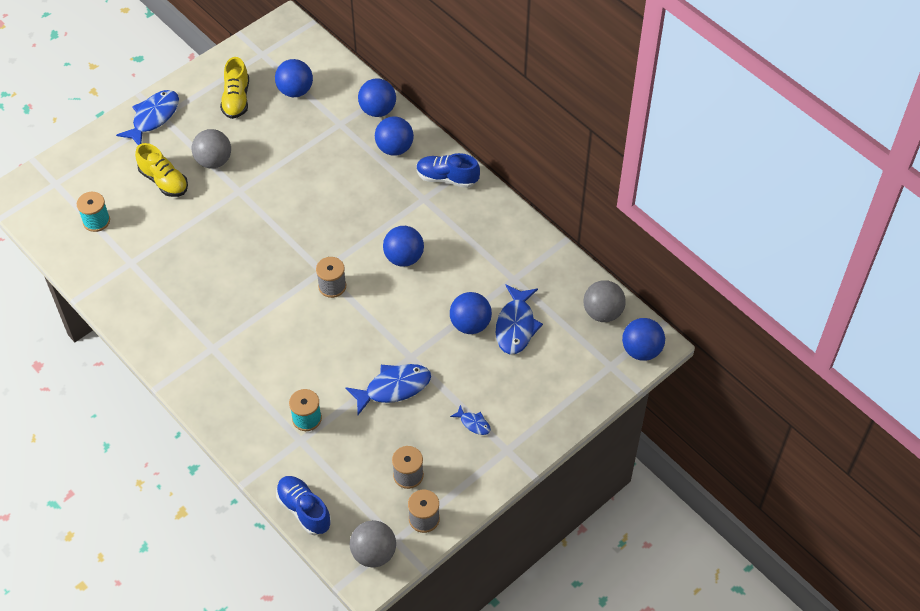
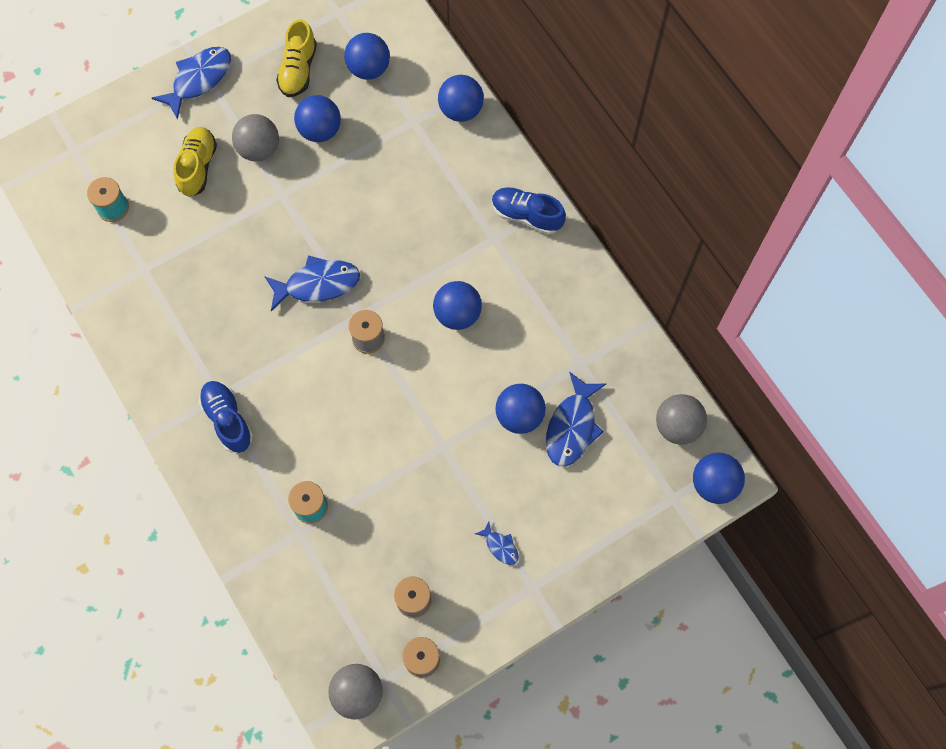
camera: 10 degrees right, 15 degrees up
yellow shoe [135,143,188,197] -> yellow shoe turned 135 degrees counterclockwise [174,127,217,197]
blue shoe [276,476,331,535] -> blue shoe moved to [198,381,253,453]
blue fish [345,364,431,415] -> blue fish moved to [264,256,360,311]
blue ball [375,116,414,156] -> blue ball moved to [294,95,341,142]

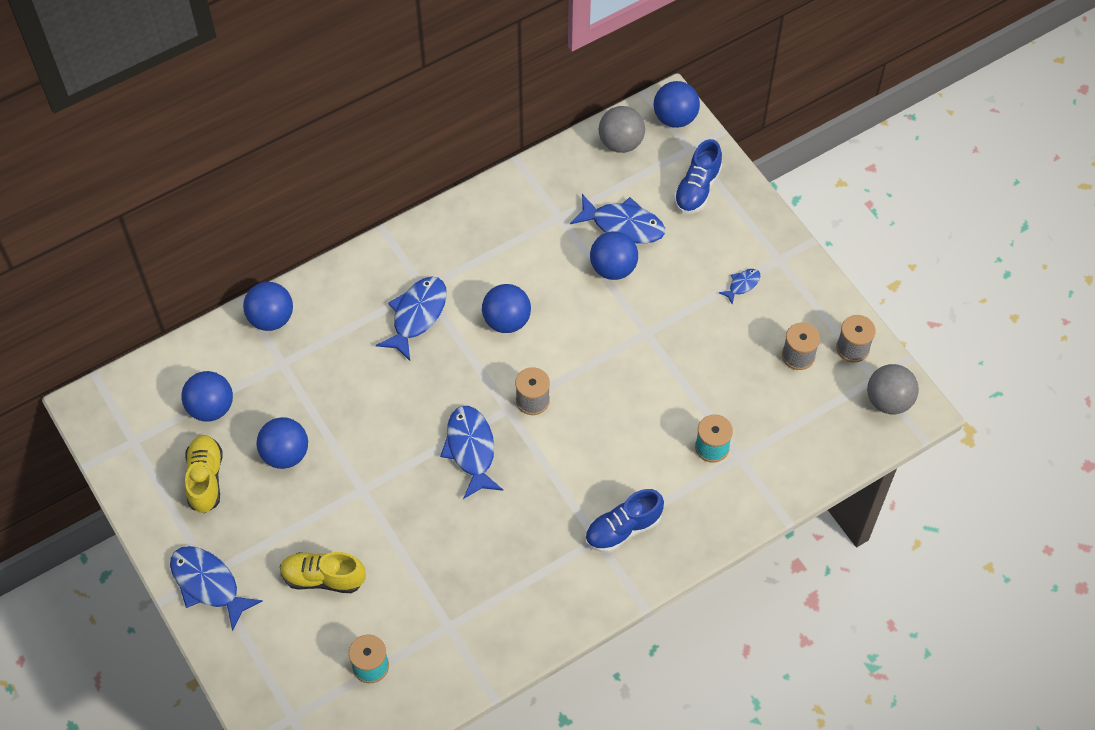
camera: 90 degrees left, 10 degrees down
grey ball [232,114,279,162] -> none
yellow shoe [276,19,317,97] -> yellow shoe turned 105 degrees counterclockwise [185,435,223,513]
blue shoe [492,187,566,235] -> blue shoe moved to [674,139,722,214]
none -> blue fish [376,277,447,361]

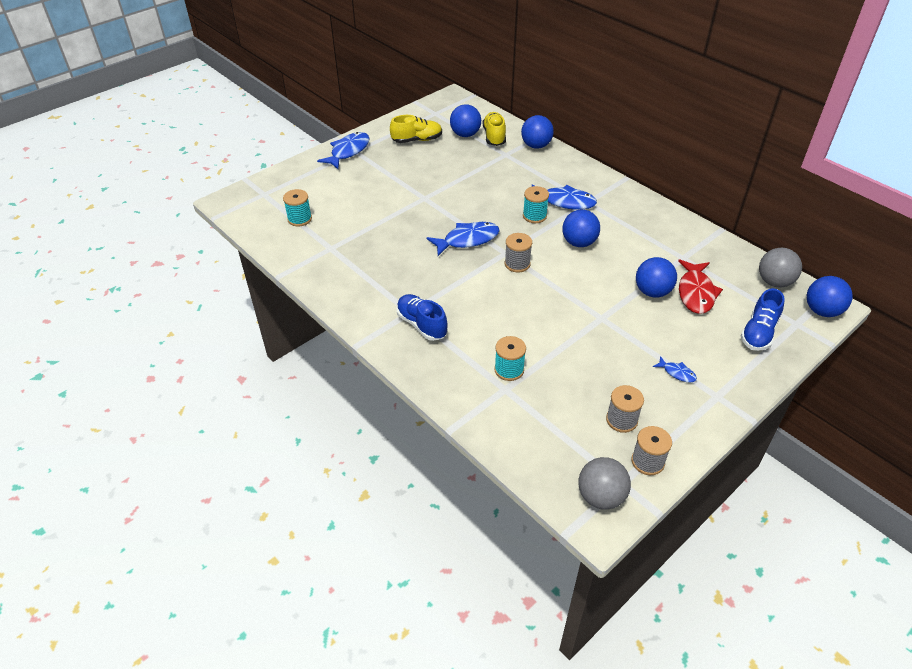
camera: 80 degrees right, 15 degrees down
blue ball [257,417,308,469] -> none
yellow shoe [280,552,366,593] -> yellow shoe moved to [483,112,506,146]
blue fish [570,194,665,244] -> red fish [678,259,723,314]
blue shoe [674,139,722,214] -> blue shoe turned 75 degrees counterclockwise [741,288,785,351]
none -> turquoise spool [523,186,549,223]

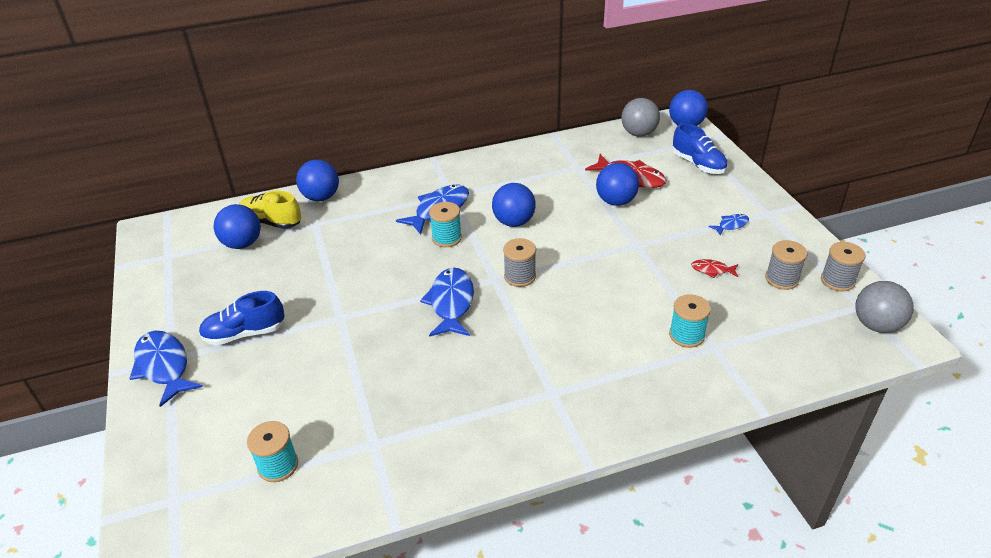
camera: 65 degrees left, 5 degrees down
yellow shoe [390,115,442,143] -> none
blue shoe [397,294,448,341] -> blue shoe moved to [199,291,285,345]
none -> red fish [691,259,738,278]

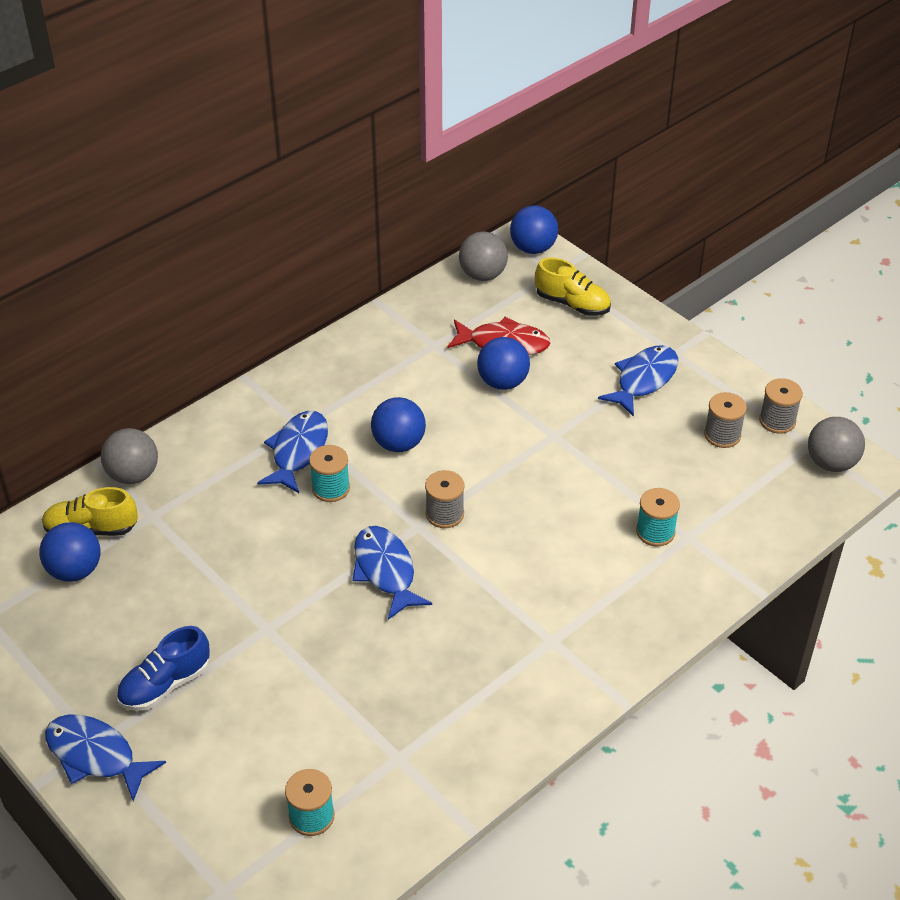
camera: 25 degrees left, 5 degrees up
blue ball [296,159,339,201] -> grey ball [101,428,158,484]
blue shoe [672,123,728,174] -> yellow shoe [535,257,611,316]
red fish [691,259,738,278] -> none
blue fish [709,214,749,236] -> blue fish [598,345,678,417], size x2.01

